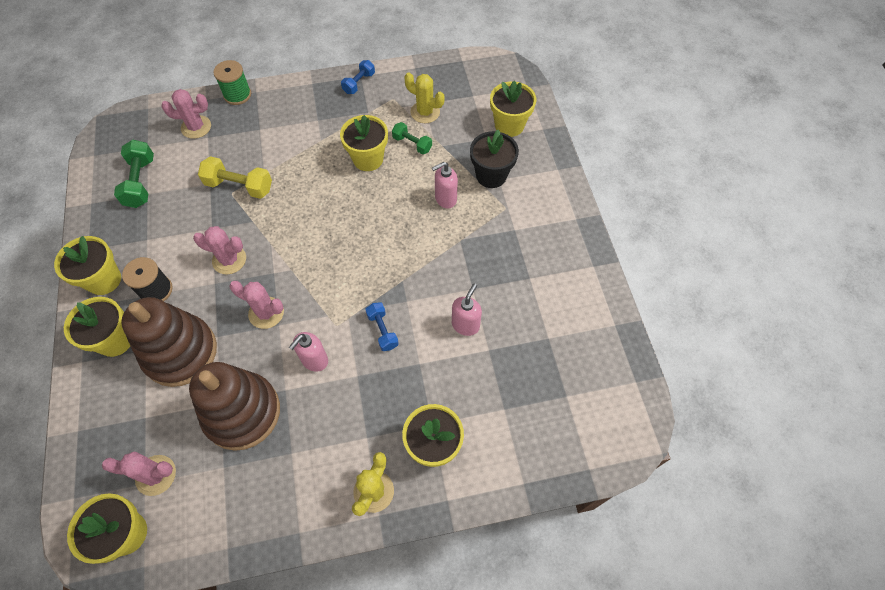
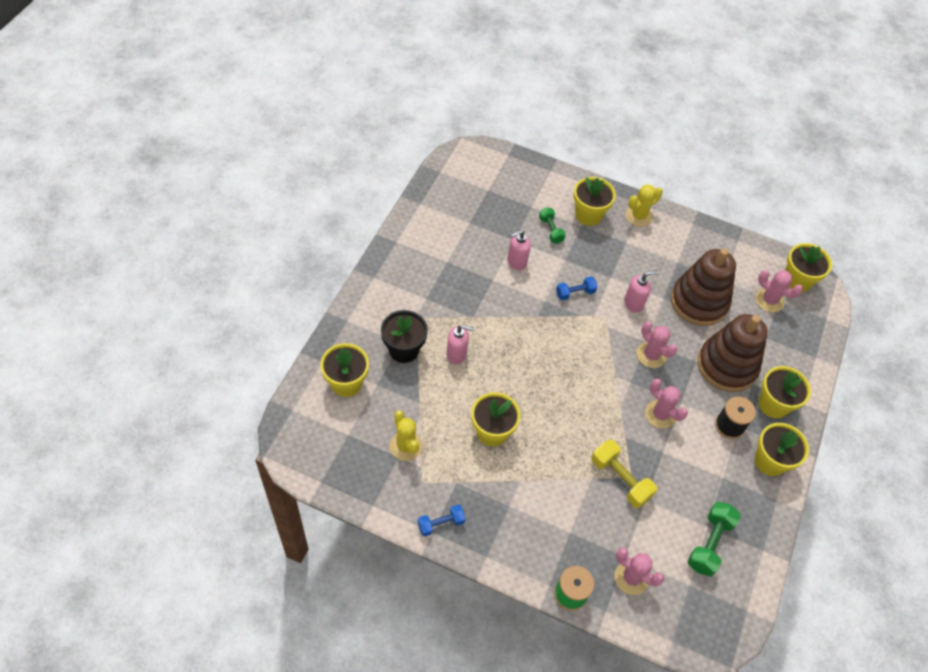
camera: 150 degrees left, 5 degrees down
blue dumbbell [365,302,399,351] -> blue dumbbell turned 60 degrees clockwise [556,277,597,301]
green dumbbell [392,122,432,154] -> green dumbbell moved to [539,207,566,244]

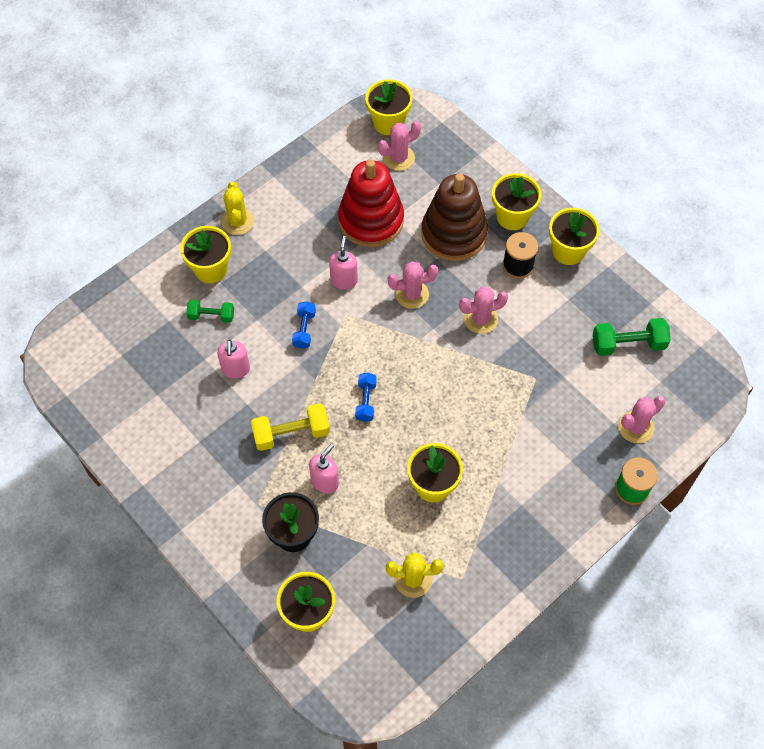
camera: 60 degrees left, 5 degrees up
blue dumbbell [418,505,465,536] -> blue dumbbell moved to [355,372,376,422]
yellow dumbbell [591,440,657,508] -> yellow dumbbell moved to [251,403,330,451]
brown stacking toy [671,248,736,326] -> red stacking toy [338,159,404,247]
green dumbbell [687,502,741,577] -> green dumbbell turned 60 degrees counterclockwise [593,318,671,356]

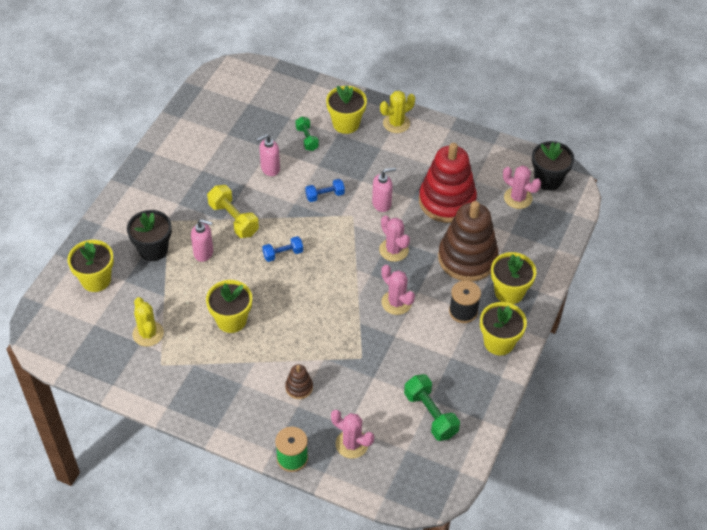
camera: 65 degrees right, 10 degrees down
yellow flower pot [365,79,412,135] -> black flower pot [532,141,574,191]
none -> brown stacking toy [285,364,313,399]

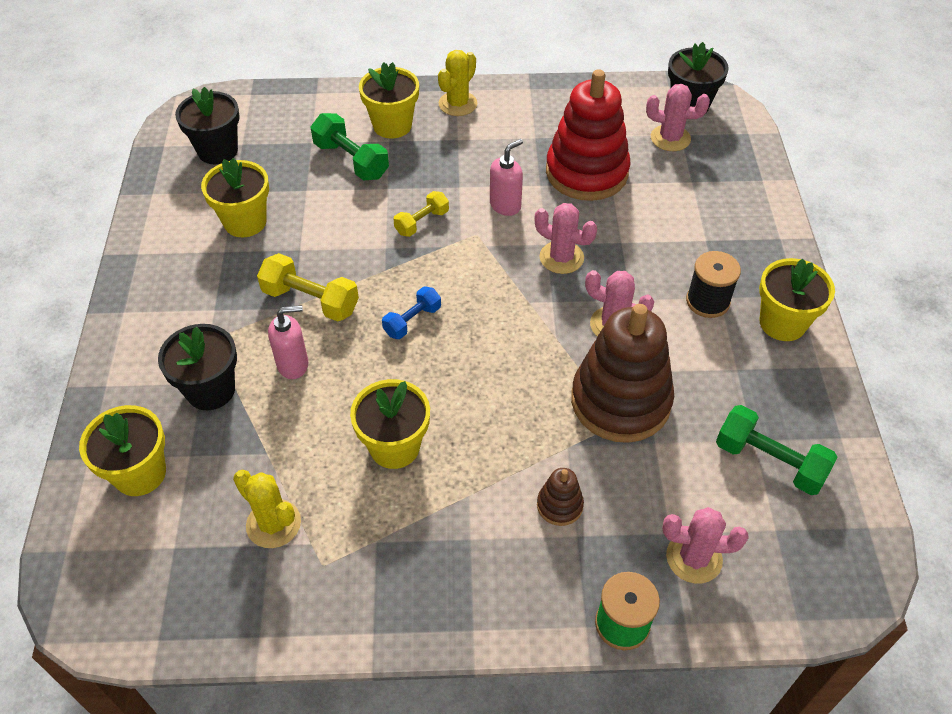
camera: 25 degrees left, 0 degrees up
pink soap dispenser [256,134,280,176] -> none
green dumbbell [295,116,319,151] -> green dumbbell [311,113,389,181], size x1.58
blue dumbbell [305,179,345,202] -> yellow dumbbell [393,191,449,237]
brown stacking toy [438,201,498,282] -> brown stacking toy moved to [571,304,674,443]
yellow flower pot [491,252,536,304] -> yellow flower pot moved to [201,158,269,237]
none -> black flower pot [175,87,240,164]

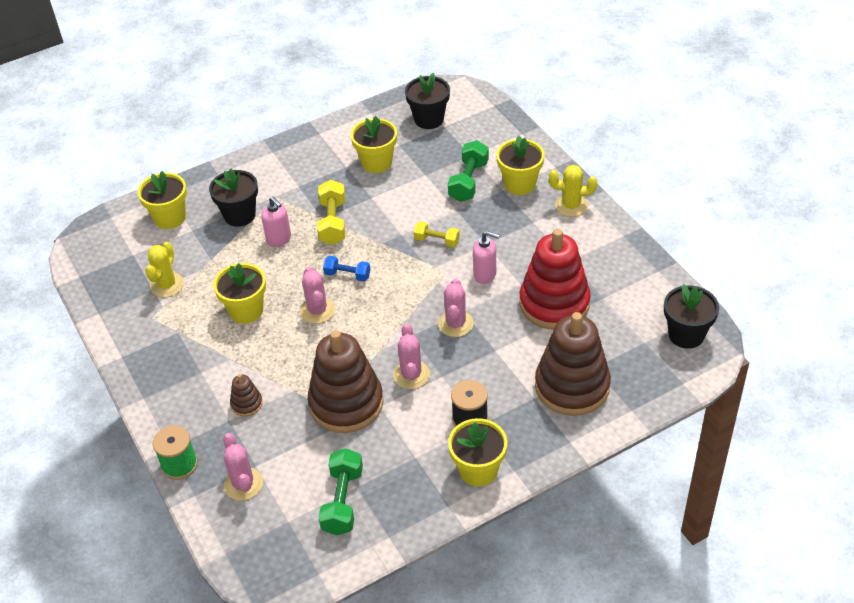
camera: 65 degrees right, 5 degrees down
pink cactus [646,84,710,151] -> pink cactus moved to [300,267,335,324]
none -> brown stacking toy [535,312,611,416]

